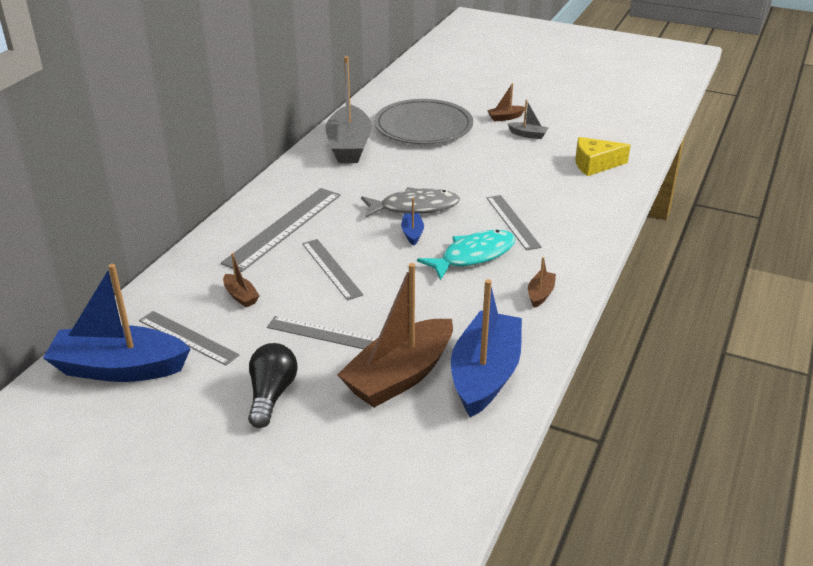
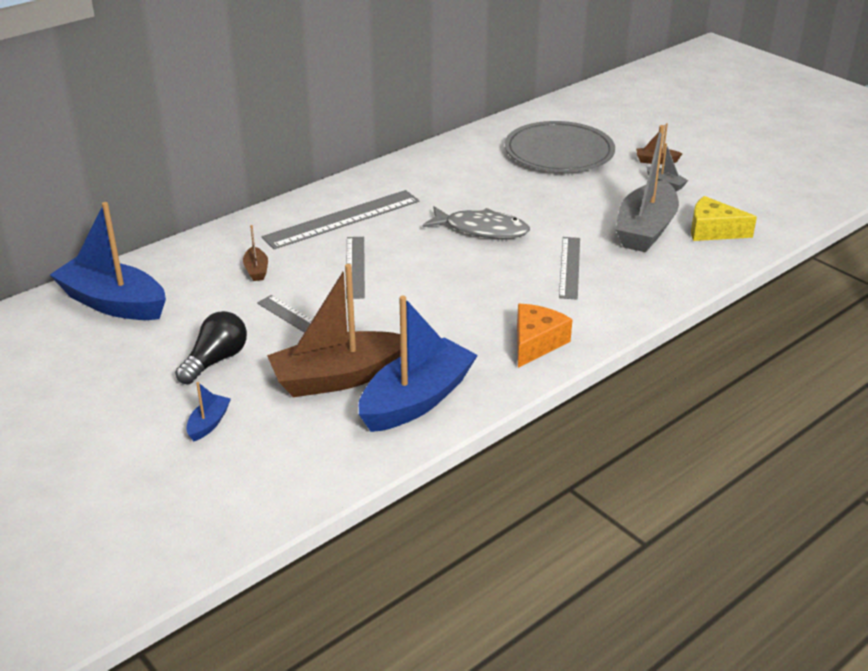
camera: 25 degrees right, 0 degrees up
grey ruler [139,311,240,366] -> none
grey boat [326,56,372,163] -> grey boat moved to [615,125,679,252]
blue boat [401,198,424,246] -> blue boat moved to [186,382,231,441]
turquoise fish [417,230,515,281] -> none
brown boat [528,257,556,308] -> orange cheese [517,304,573,368]

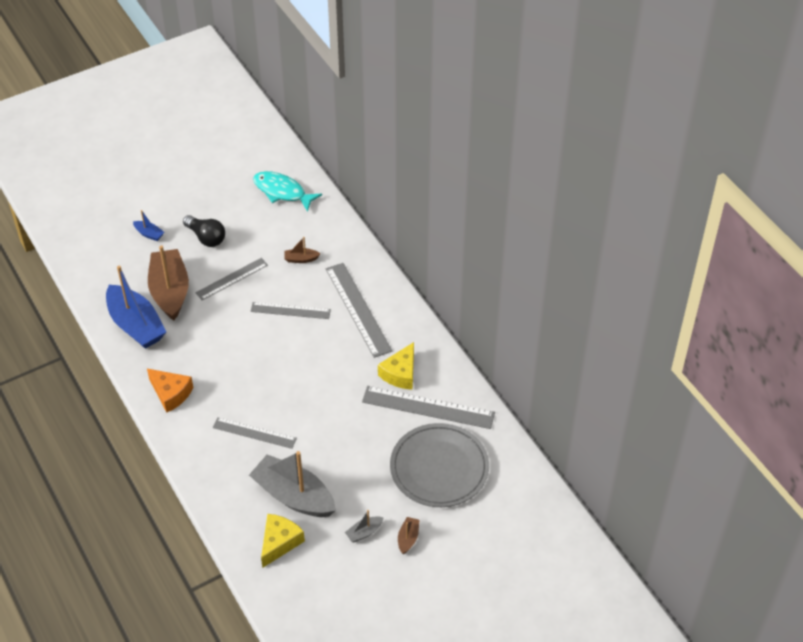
camera: 100 degrees right, 15 degrees up
blue boat [50,202,166,320] -> turquoise fish [253,171,322,212]
grey fish [422,206,530,239] -> none
none -> grey ruler [362,386,495,429]
none -> yellow cheese [378,342,414,390]

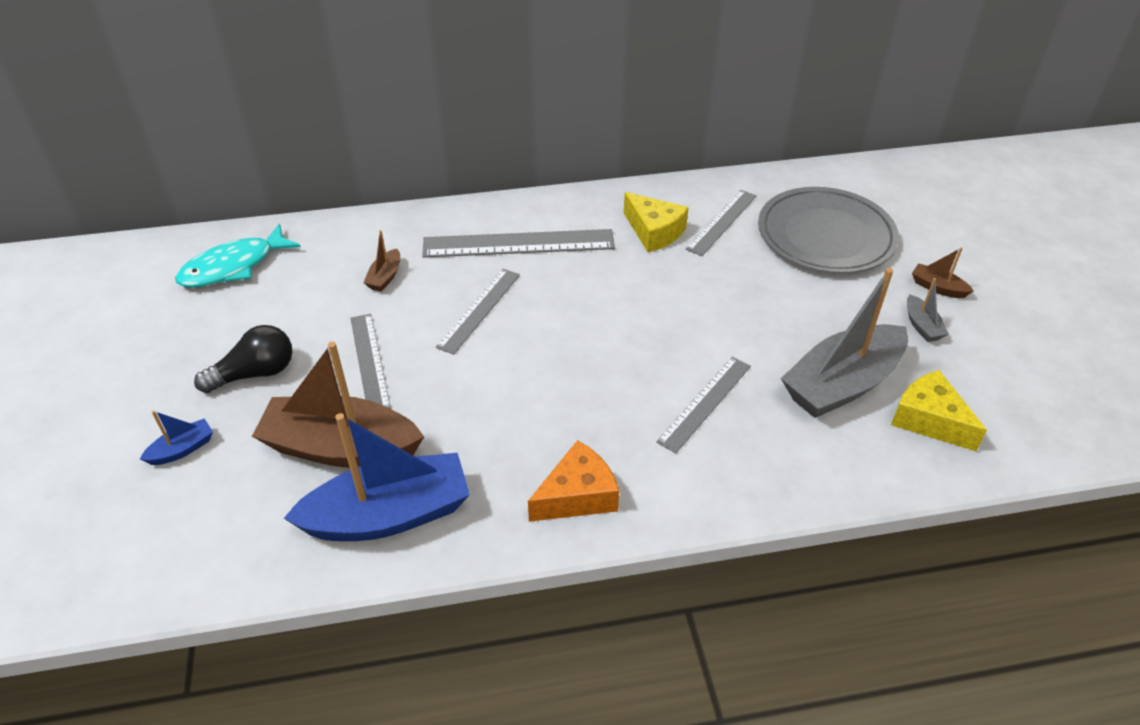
camera: 70 degrees left, 5 degrees down
grey ruler [362,386,495,429] -> grey ruler [686,190,757,256], size x0.63

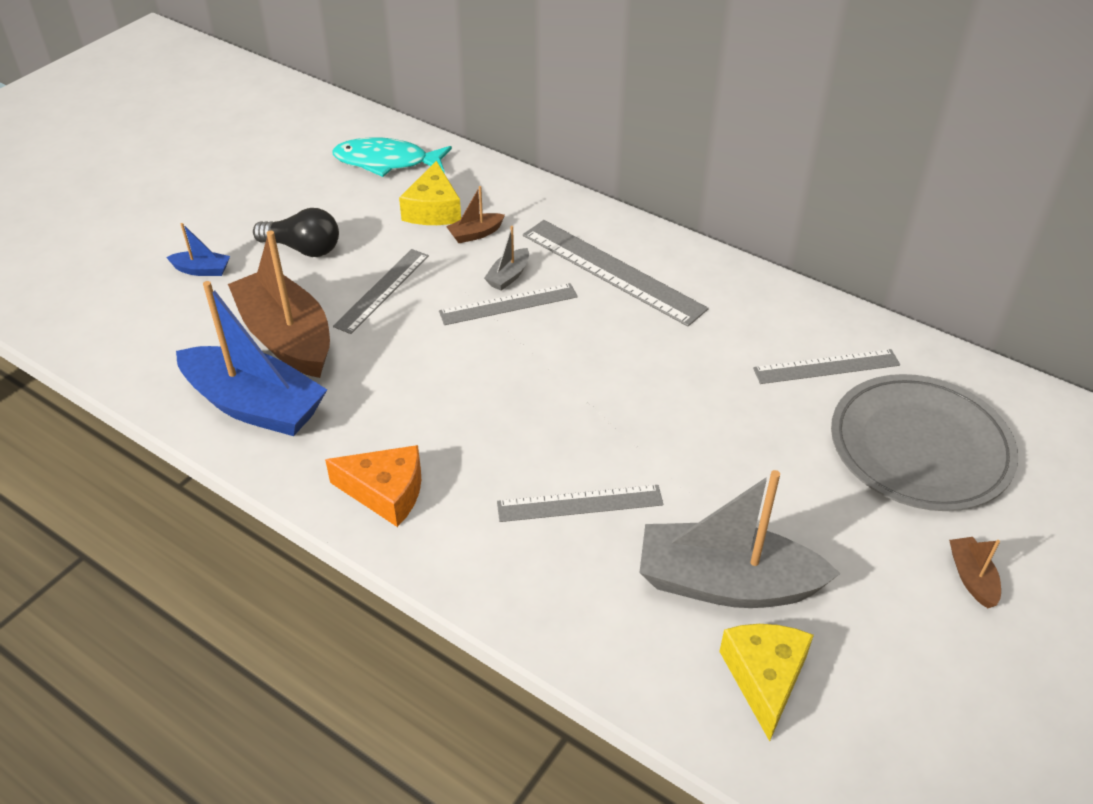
camera: 45 degrees right, 0 degrees up
yellow cheese [624,192,689,252] -> yellow cheese moved to [399,161,461,225]
grey boat [907,278,949,342] -> grey boat moved to [484,226,529,291]

